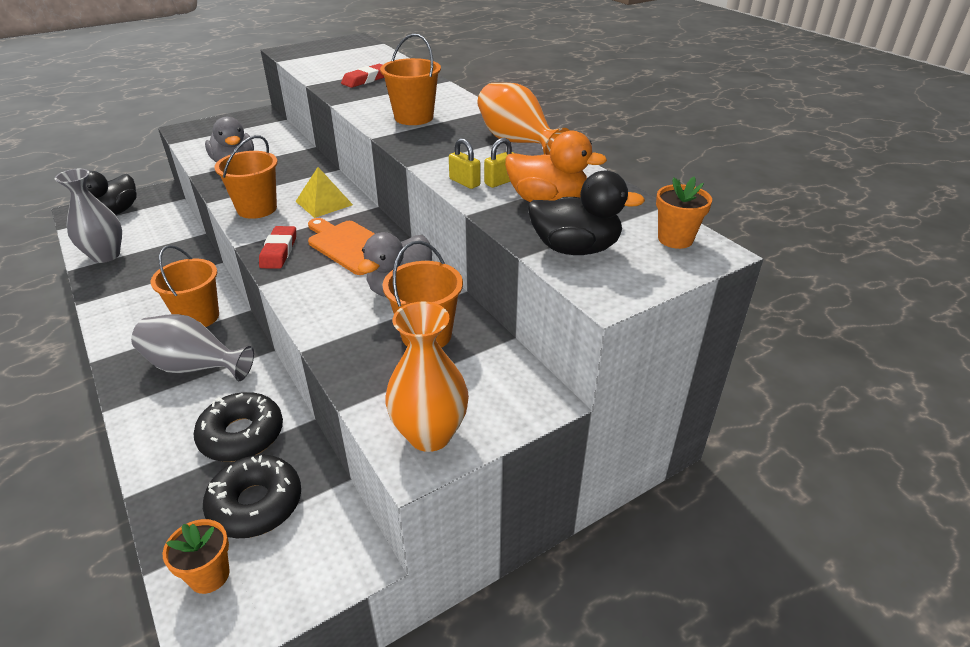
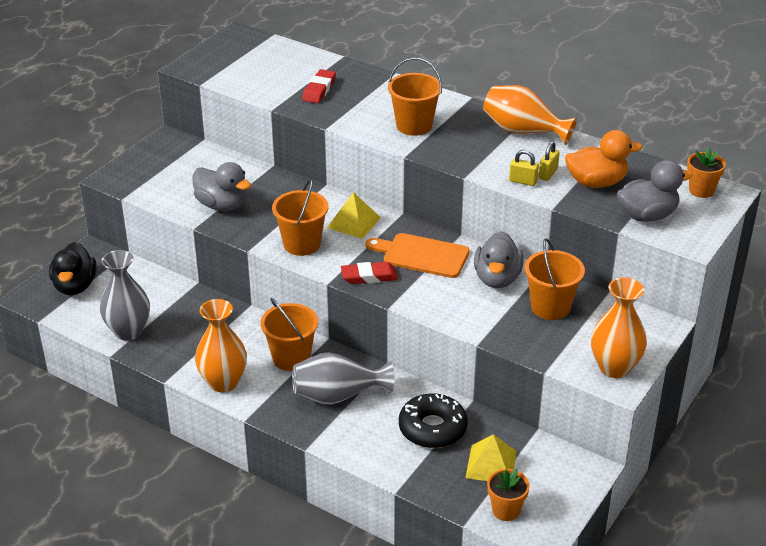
camera: 25 degrees left, 0 degrees up
black donut [203,455,301,538] -> yellow pyramid [466,434,517,481]
red eraser [259,226,296,269] -> red eraser turned 75 degrees counterclockwise [341,262,398,284]
black duck [527,171,645,255] -> grey duck [617,160,693,222]
none -> orange vase [195,299,247,392]

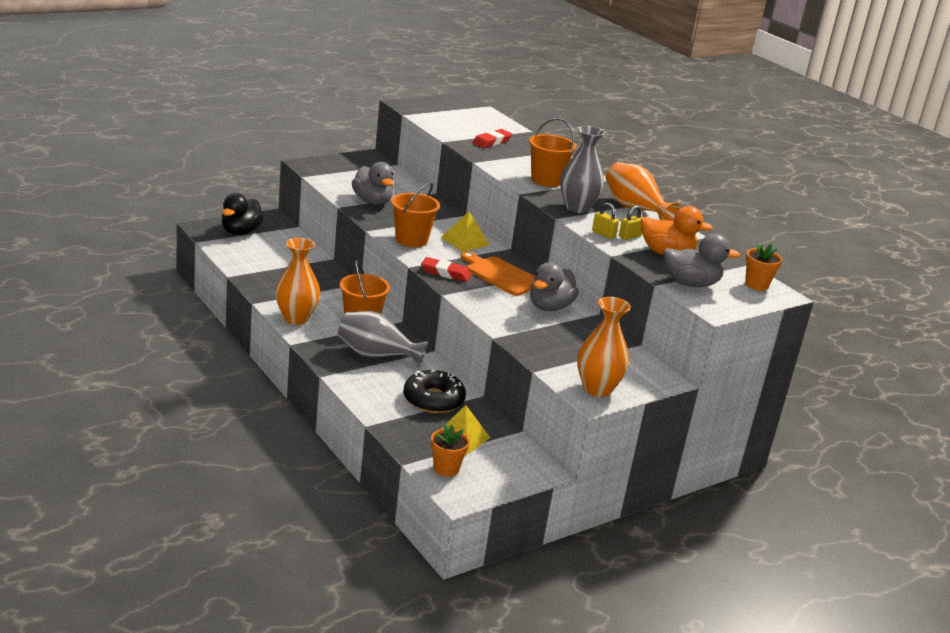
camera: 20 degrees right, 10 degrees down
grey vase [100,250,150,341] -> grey vase moved to [560,126,605,213]
orange bucket [524,238,585,320] -> none

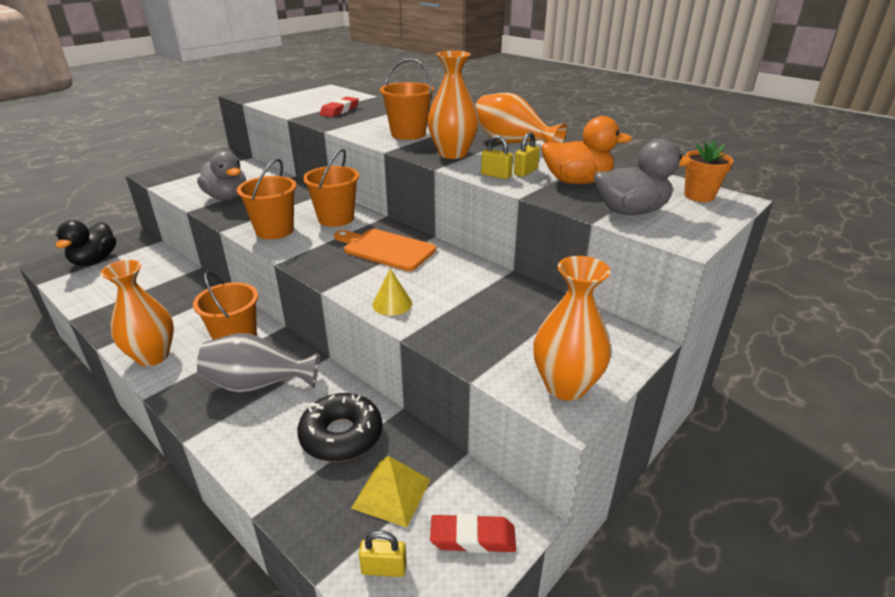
camera: 10 degrees left, 5 degrees up
red eraser [421,257,472,282] -> red eraser moved to [430,514,516,553]
orange flower pot [431,425,470,477] -> yellow padlock [359,531,407,577]
yellow pyramid [441,212,490,252] -> orange bucket [303,149,359,227]
grey duck [530,262,579,312] -> none
grey vase [560,126,605,213] -> orange vase [427,51,479,159]
none -> yellow cone [372,269,412,316]

